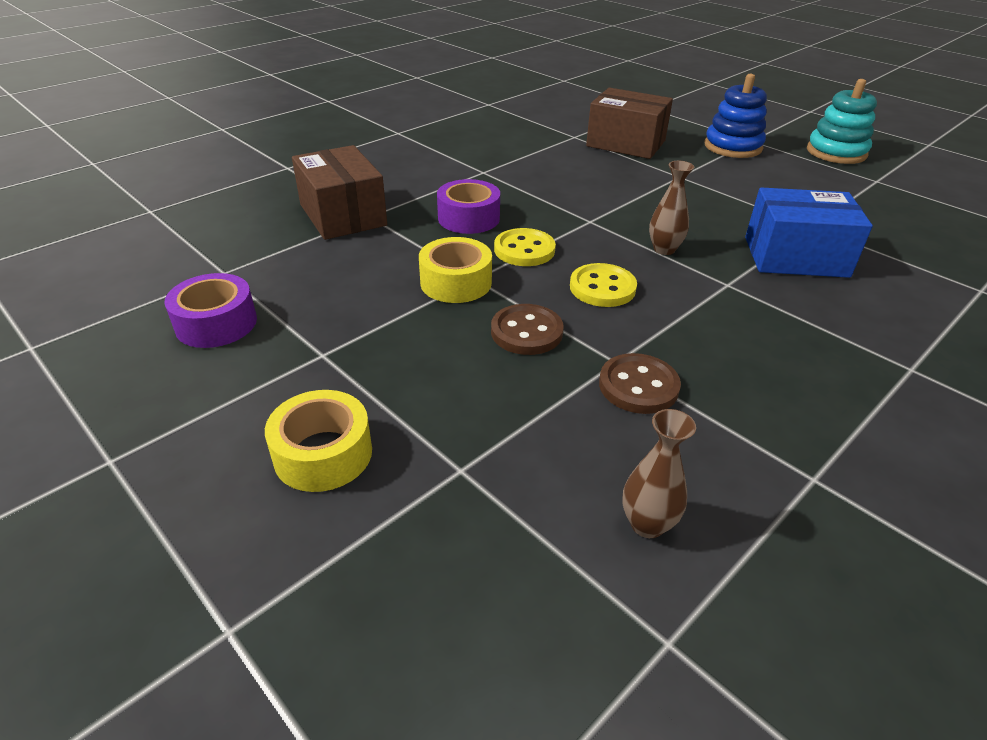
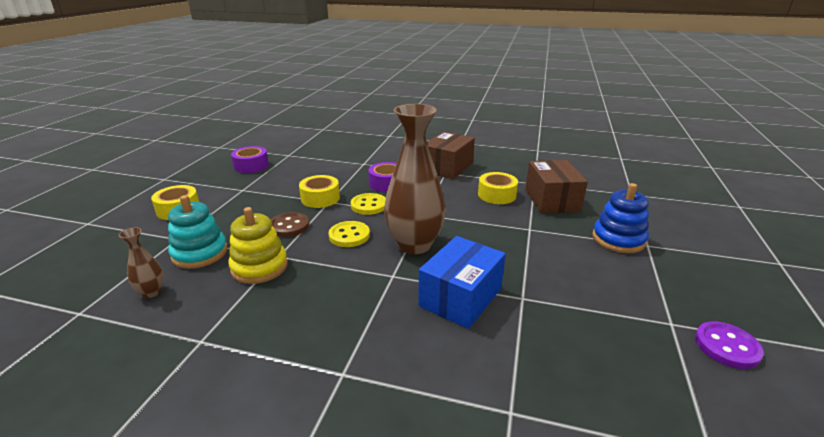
camera: 60 degrees right, 10 degrees down
brown box [292,145,387,240] -> brown box moved to [427,131,475,179]
brown button [599,353,681,414] -> yellow stacking toy [228,207,288,284]
brown vase [649,161,694,255] -> brown vase [384,104,446,254], size x2.27
blue box [745,188,873,278] -> blue box turned 60 degrees clockwise [418,236,506,329]
turquoise stacking toy [807,79,877,164] -> turquoise stacking toy moved to [168,195,228,269]
none -> yellow tape [478,172,518,204]
none -> purple button [695,321,764,369]

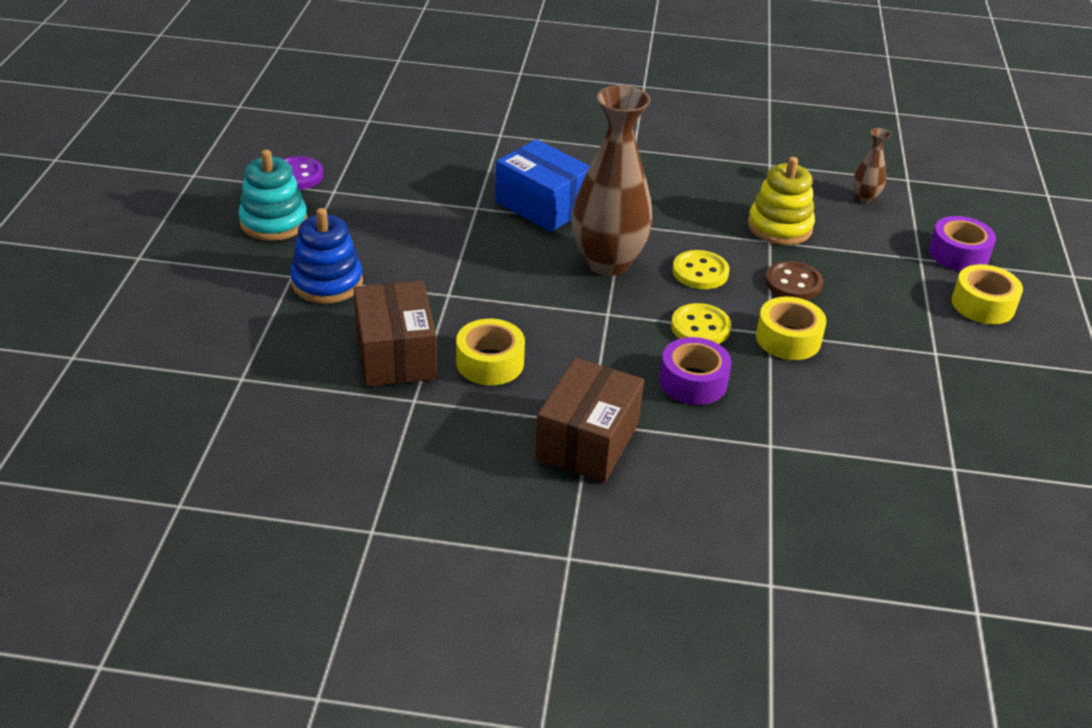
camera: 170 degrees right, 10 degrees up
turquoise stacking toy [168,195,228,269] -> turquoise stacking toy moved to [238,150,307,241]
purple tape [231,146,269,173] -> purple tape moved to [929,216,996,271]
blue box [418,236,506,329] -> blue box turned 75 degrees counterclockwise [495,139,590,232]

